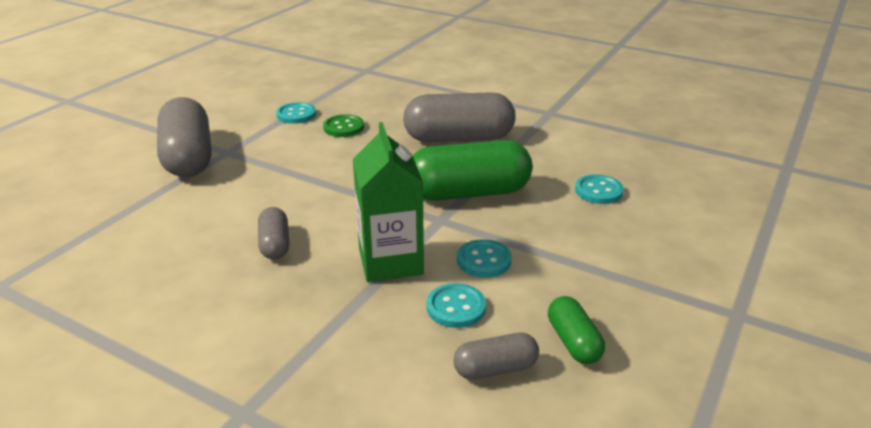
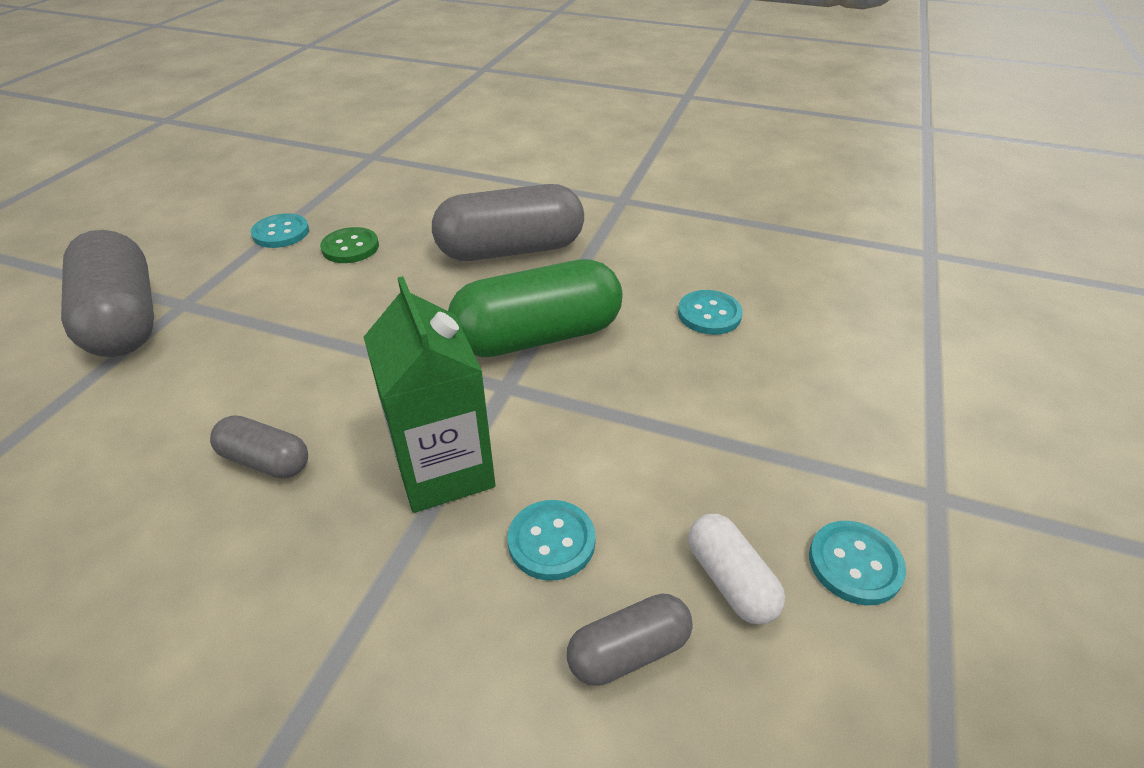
camera: 10 degrees left, 10 degrees up
grey capsule [258,207,289,259] -> grey capsule turned 45 degrees counterclockwise [210,416,308,479]
turquoise button [457,239,512,278] -> turquoise button moved to [809,521,906,605]
green capsule [548,296,605,364] -> white capsule [688,514,785,625]

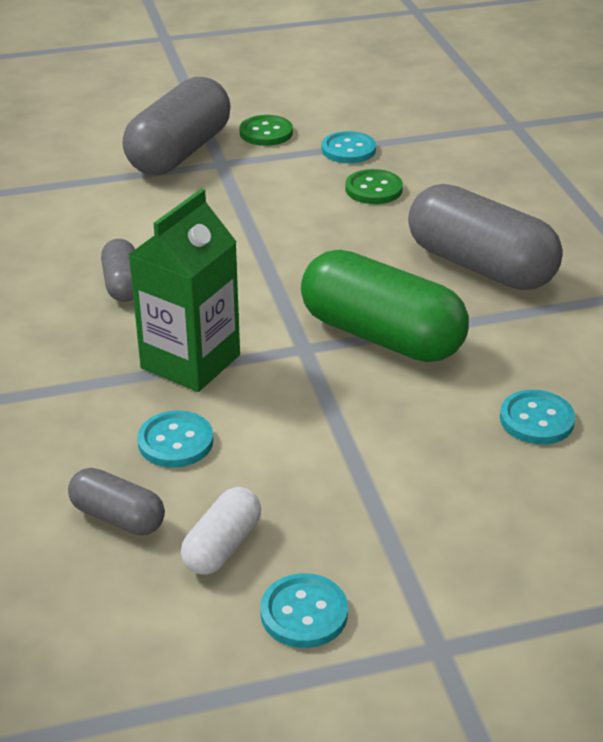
camera: 55 degrees right, 5 degrees down
none -> green button [239,115,293,146]

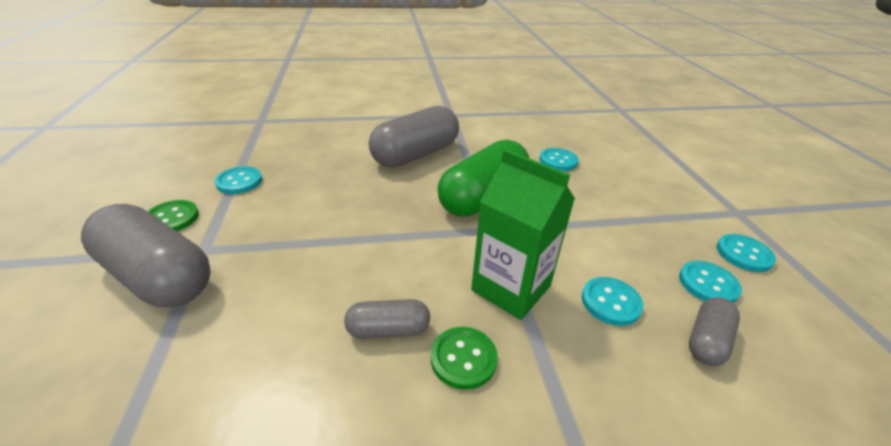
camera: 85 degrees left, 0 degrees up
white capsule [181,487,261,575] -> turquoise button [679,261,742,303]
green button [345,169,403,204] -> green button moved to [431,327,498,390]

